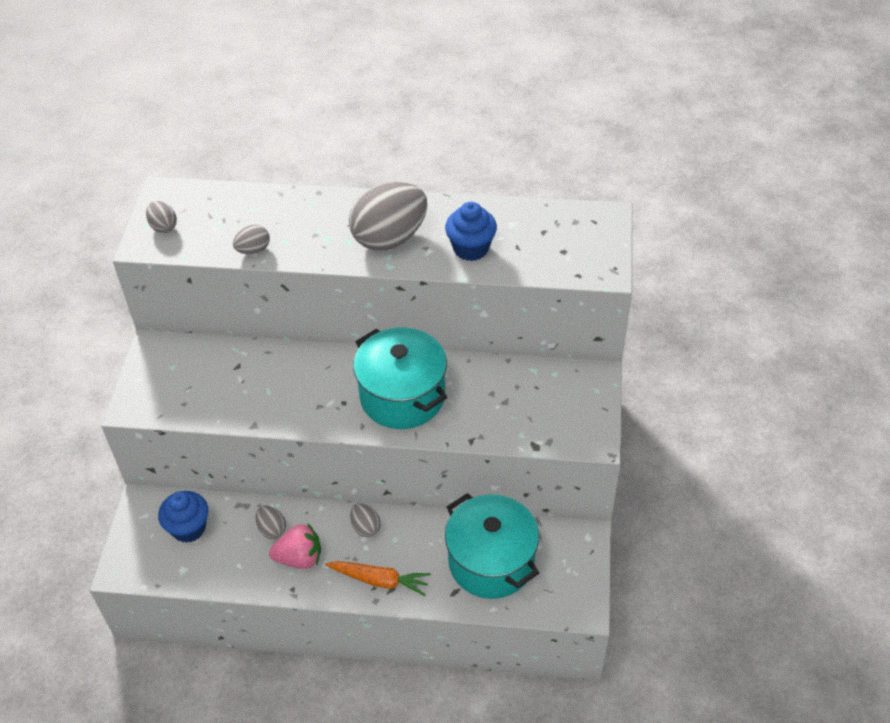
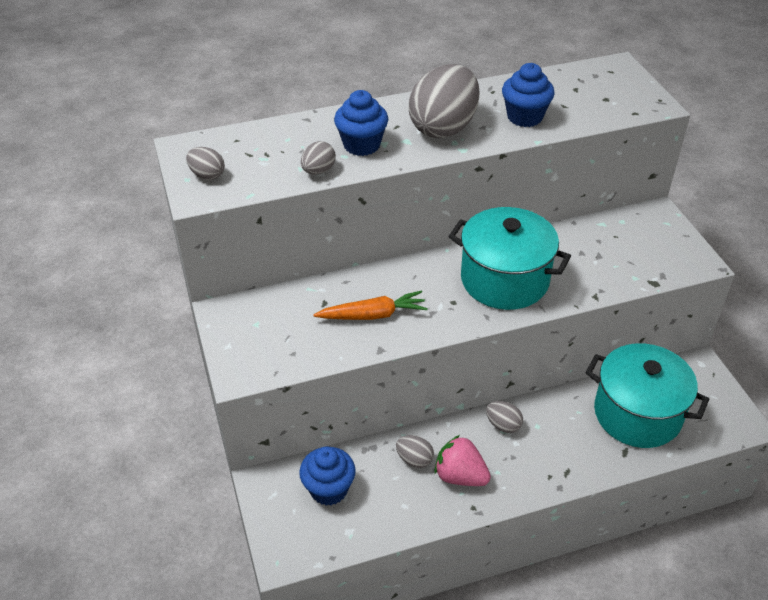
camera: 25 degrees left, 5 degrees down
pink strawberry [269,523,321,569] -> pink strawberry turned 120 degrees counterclockwise [434,435,491,486]
orange carrot [325,561,431,596] -> orange carrot moved to [313,290,428,320]
none -> blue cupcake [334,90,388,156]

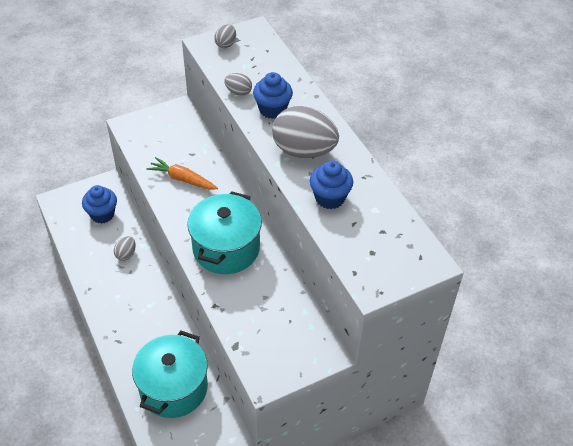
camera: 80 degrees right, 5 degrees up
orange carrot [313,290,428,320] -> orange carrot turned 135 degrees clockwise [146,157,218,189]
pink strawberry [434,435,491,486] -> none
grey egg [486,401,523,433] -> none

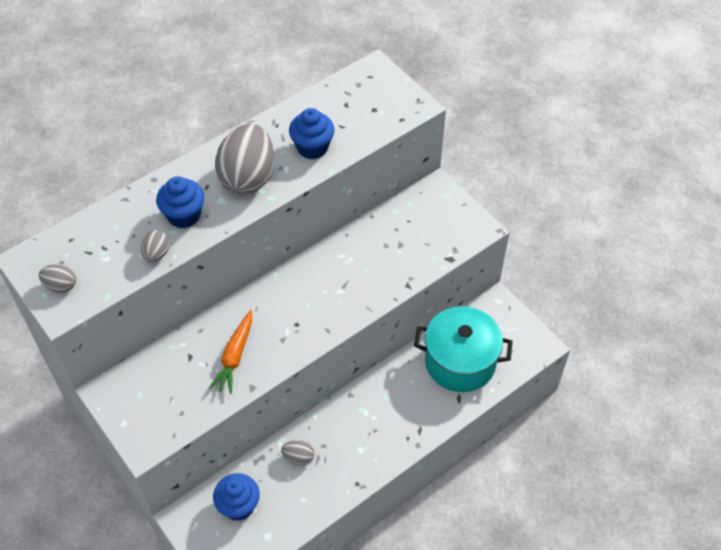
camera: 100 degrees left, 5 degrees up
turquoise pot [187,191,262,274] -> none

